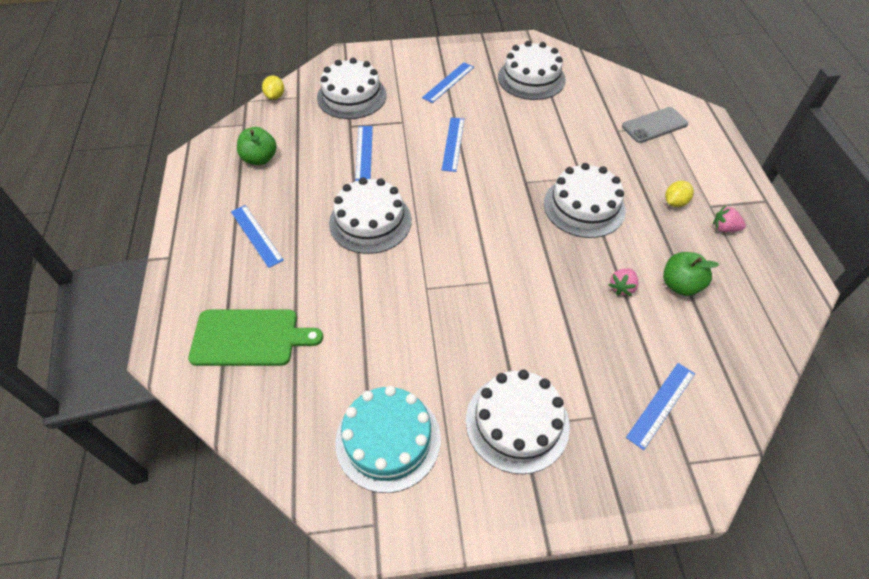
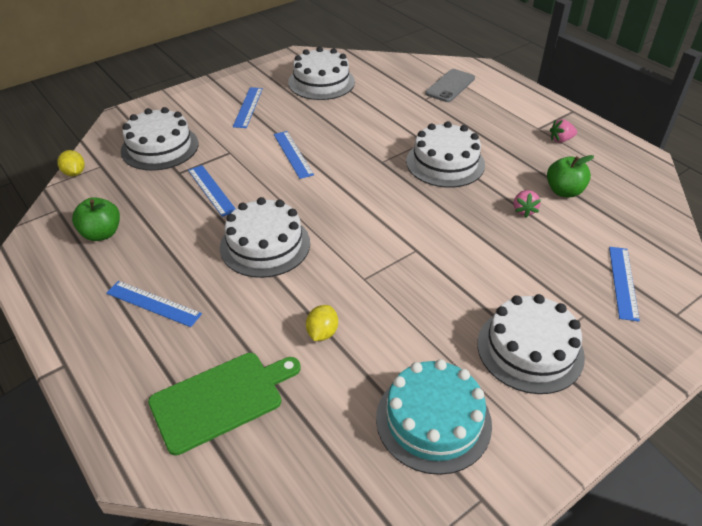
camera: 30 degrees left, 10 degrees down
yellow lemon [665,181,694,207] -> yellow lemon moved to [306,305,338,341]

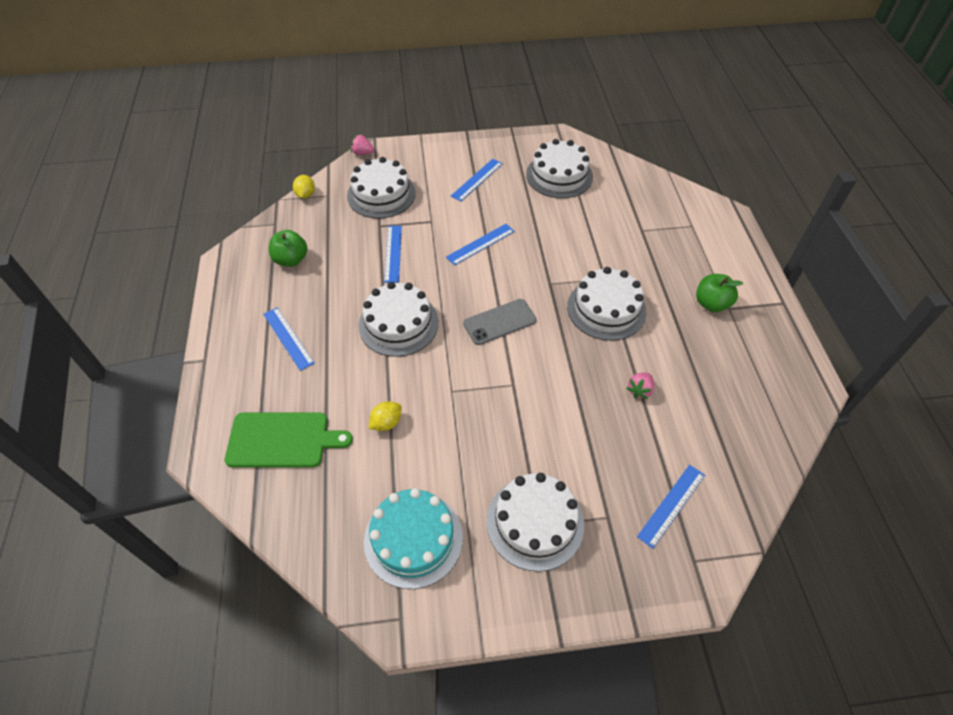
camera: 30 degrees right, 10 degrees up
blue ruler [274,131,314,179] -> blue ruler turned 45 degrees clockwise [446,224,515,266]
grey phone [425,69,475,102] -> grey phone moved to [463,299,536,345]
green apple [547,155,594,198] -> green apple moved to [696,274,743,312]
pink strawberry [550,119,577,143] -> pink strawberry moved to [351,134,374,155]

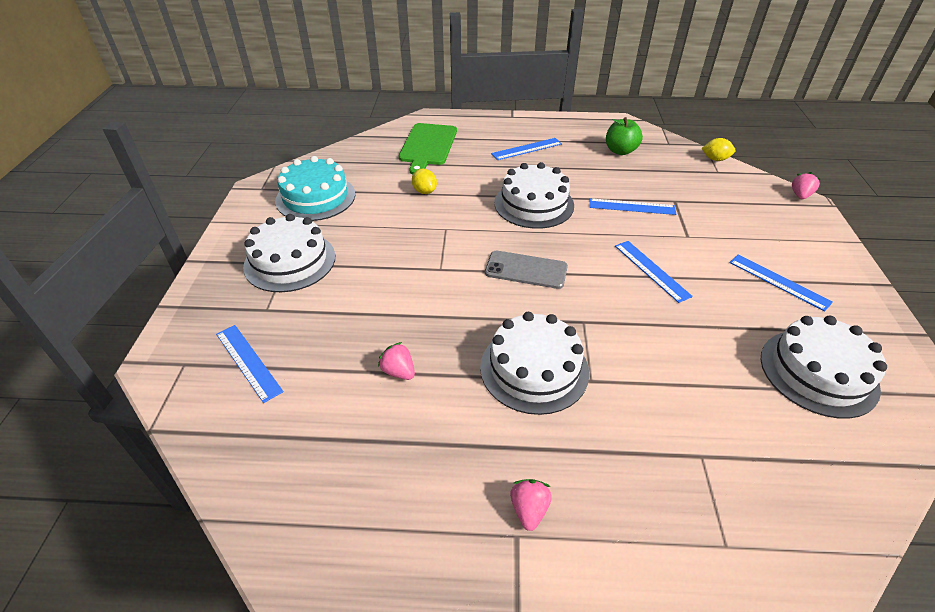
camera: 100 degrees right, 10 degrees down
white cake [347,157,416,218] -> none
grey phone [463,299,536,345] -> grey phone turned 60 degrees counterclockwise [485,251,568,289]
green apple [696,274,743,312] -> pink strawberry [510,479,552,531]

